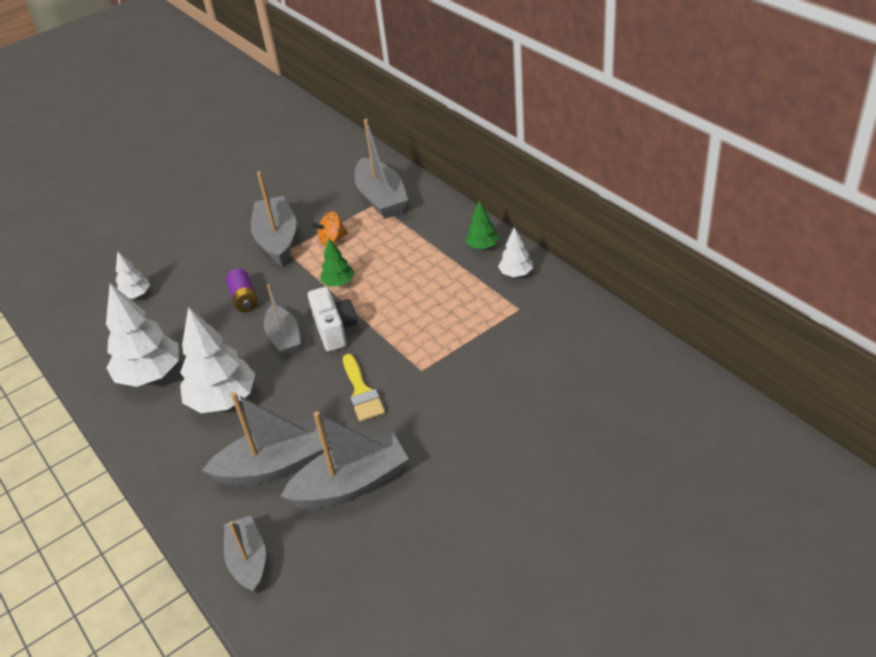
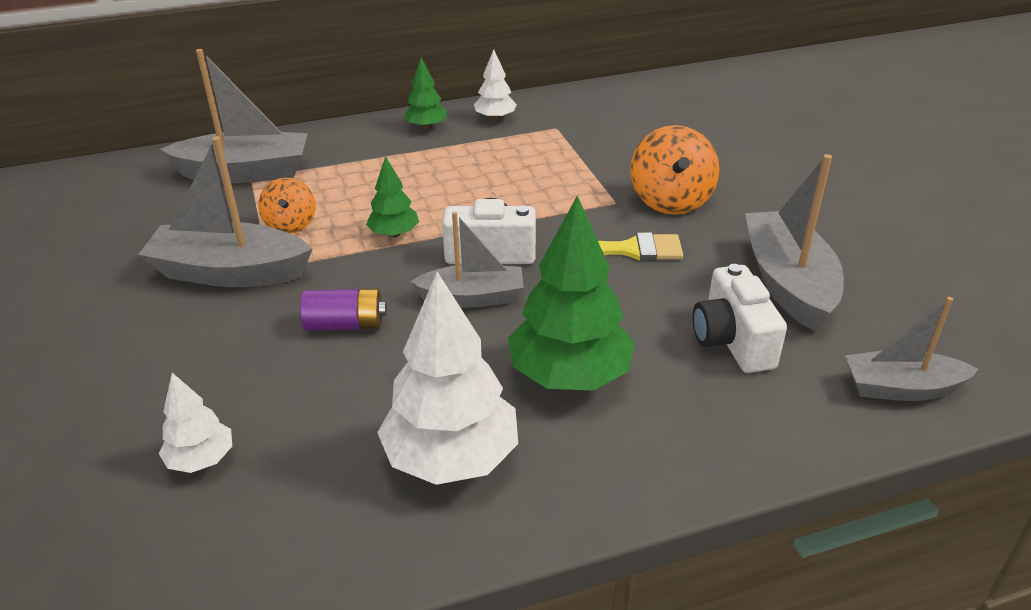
camera: 75 degrees left, 5 degrees down
white tree [180,307,255,413] -> green tree [508,196,635,390]
grey boat [202,392,329,486] -> white camera [693,264,787,373]
none -> orange spinning top [630,125,719,215]

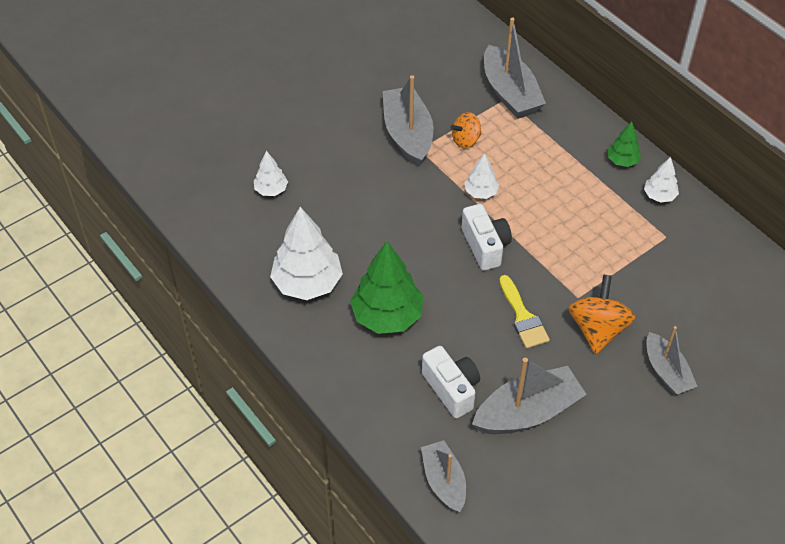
camera: 70 degrees right, 15 degrees up
purple battery [300,288,387,331] -> none
green tree [366,156,419,238] -> white tree [465,153,499,199]
grey boat [410,212,524,308] -> grey boat moved to [646,326,698,395]
orange spinning top [630,125,719,215] -> orange spinning top turned 120 degrees clockwise [569,274,635,354]
white camera [693,264,787,373] -> white camera turned 90 degrees clockwise [422,346,480,418]

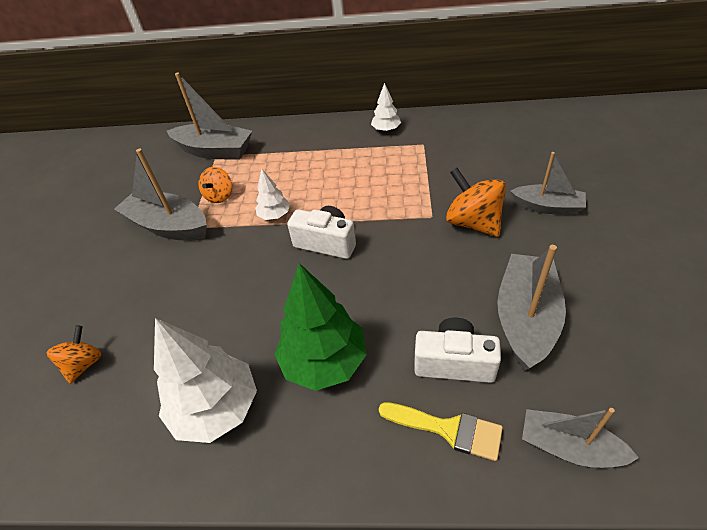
camera: 45 degrees left, 5 degrees down
white tree [254,151,288,196] -> orange spinning top [47,326,102,384]
yellow brush [499,275,550,348] -> yellow brush moved to [379,402,503,461]
green tree [608,122,641,167] -> none

